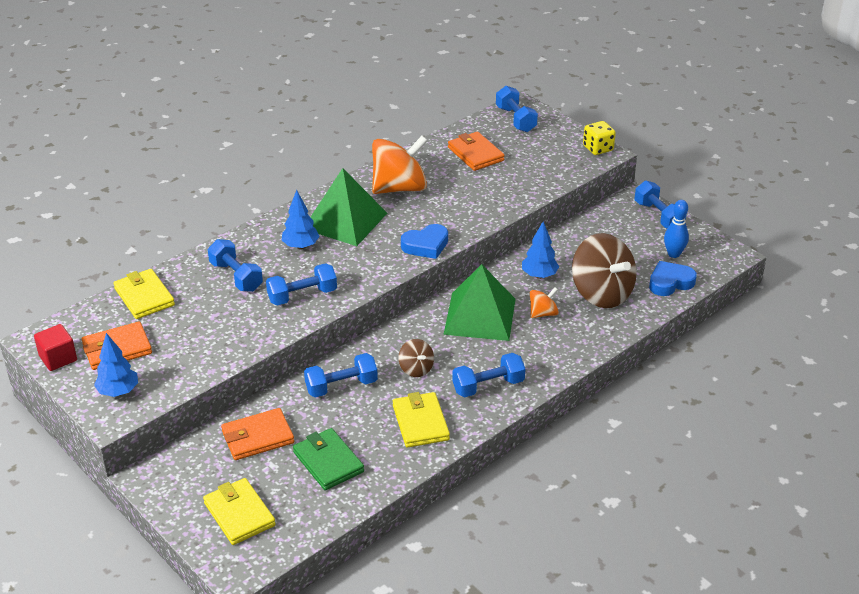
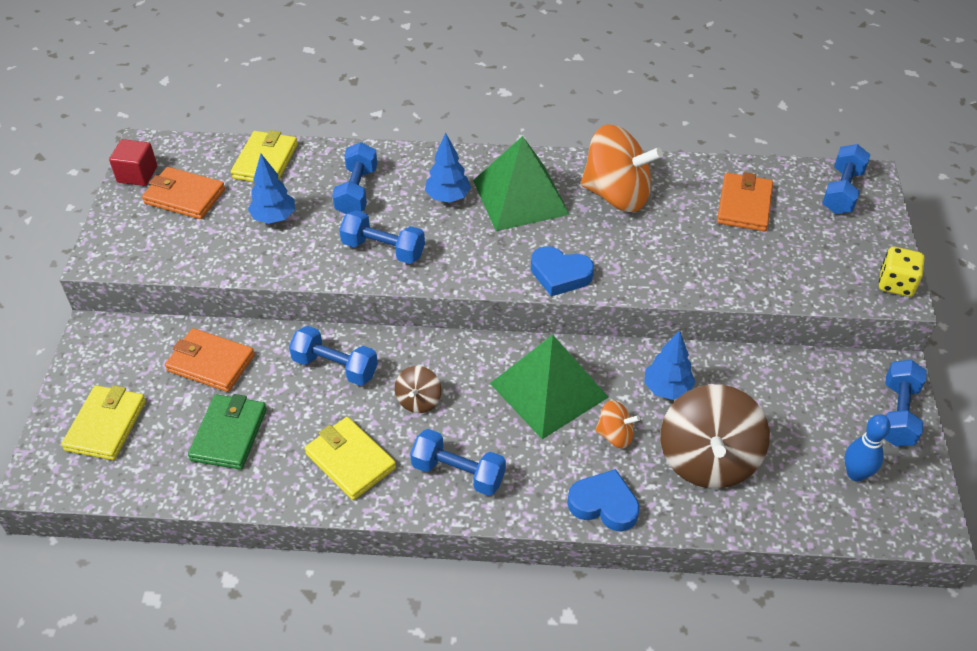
camera: 45 degrees right, 10 degrees up
blue tree [94,333,138,397] -> blue tree moved to [248,154,295,224]
yellow wallet [393,392,450,448] -> yellow wallet turned 75 degrees counterclockwise [305,417,396,500]
blue heart [649,261,697,296] -> blue heart moved to [567,469,640,532]

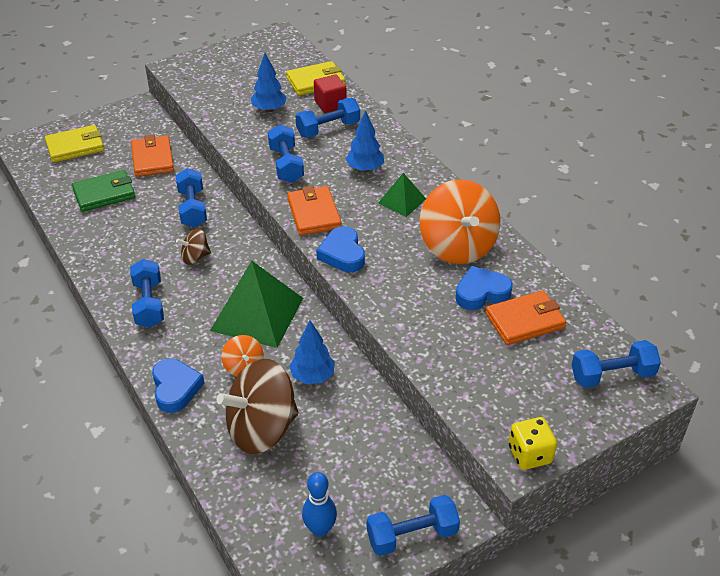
camera: 55 degrees right, 5 degrees down
red cube [109,139,157,186] -> red cube moved to [314,74,347,113]
orange wallet [142,167,225,219] -> orange wallet moved to [287,186,341,235]
yellow wallet [305,417,396,500] -> none
green pyramid [473,136,570,231] -> green pyramid [378,173,426,217], size x0.52
none -> blue heart [455,266,513,310]

